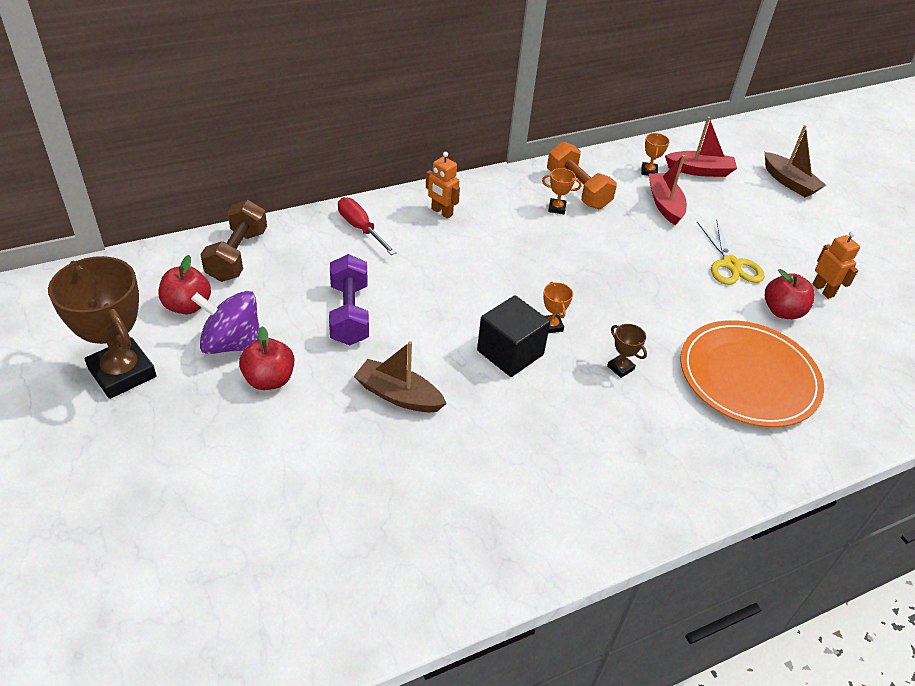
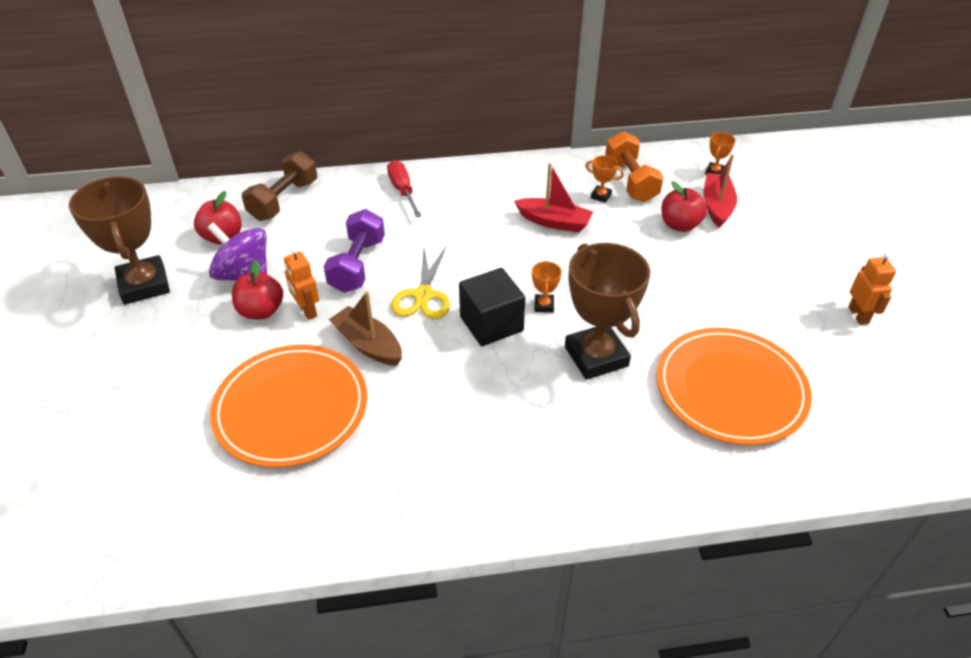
camera: 20 degrees right, 0 degrees up
orange robot [426,152,460,219] -> orange robot moved to [284,248,319,320]
brown trophy [607,324,647,378] -> brown trophy [565,243,650,380], size x2.39
red boat [665,116,737,177] -> red boat moved to [514,163,593,232]
yellow scissors [697,220,765,285] -> yellow scissors moved to [391,247,450,319]
brown boat [765,125,826,197] -> none
red apple [765,269,815,319] -> red apple moved to [662,181,707,232]
none -> orange plate [210,345,367,468]

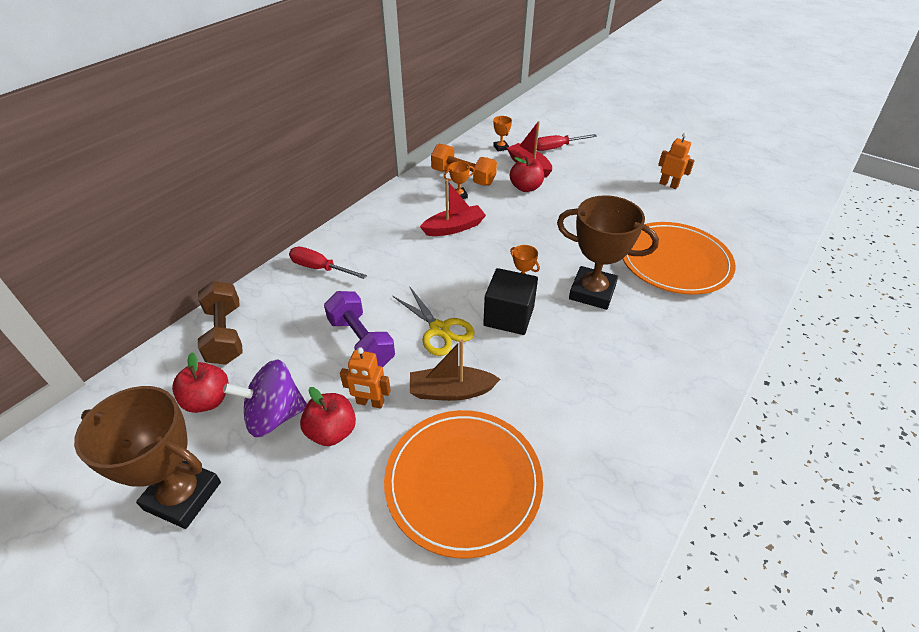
camera: 45 degrees left, 0 degrees up
none -> red screwdriver [537,134,597,151]

